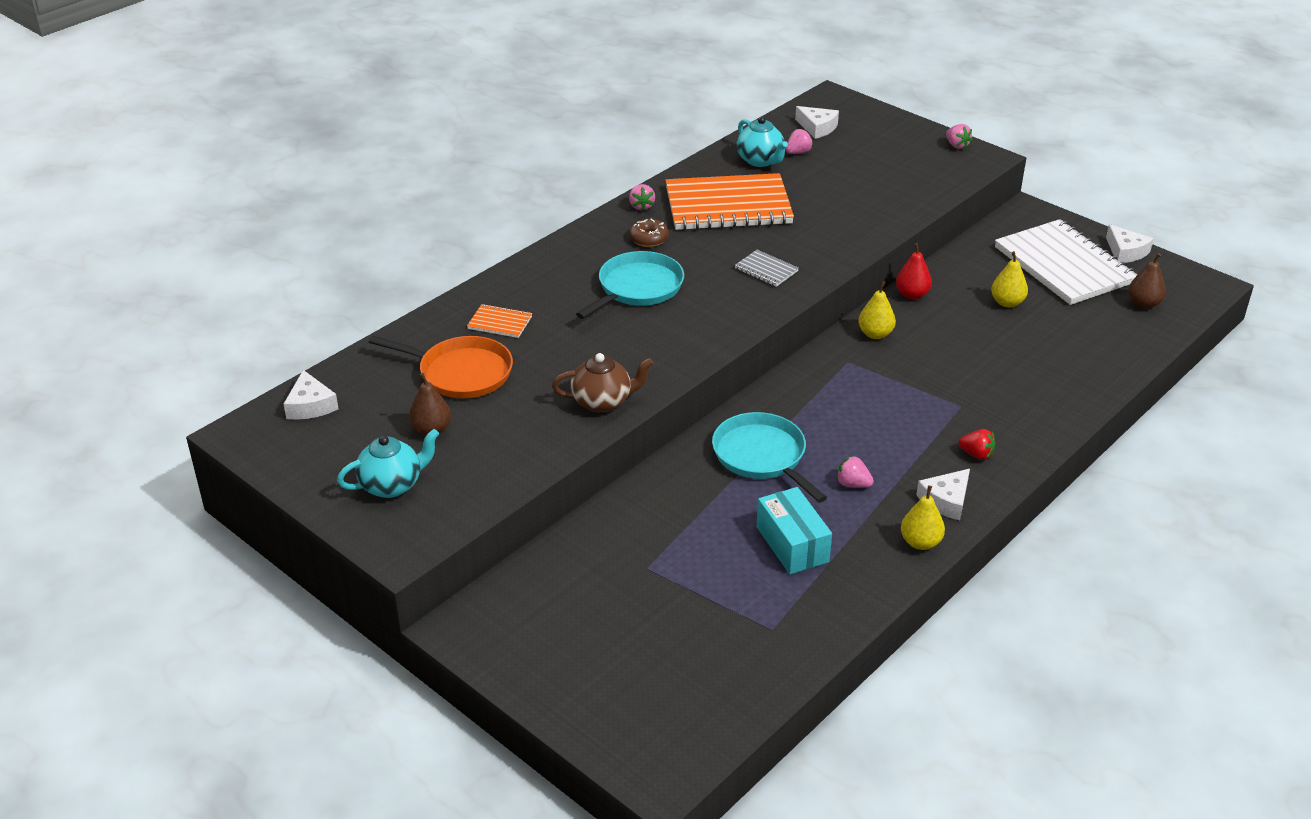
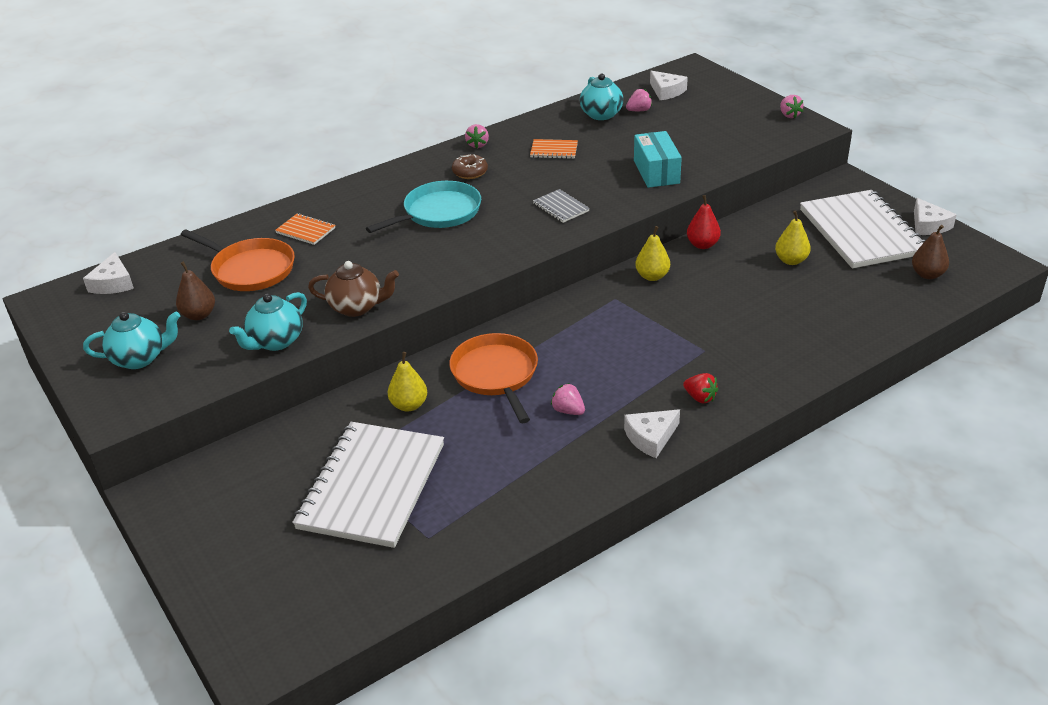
camera: 15 degrees right, 0 degrees up
orange notebook [665,173,794,230] -> orange notebook [530,139,578,159], size x0.42
turquoise pan [712,412,827,503] -> orange pan [449,333,538,423]
turquoise box [757,487,832,574] -> turquoise box moved to [634,131,682,188]
yellow pear [901,486,945,550] -> yellow pear moved to [388,352,427,411]
none -> turquoise teapot [229,292,307,351]
none -> white notebook [292,422,444,548]

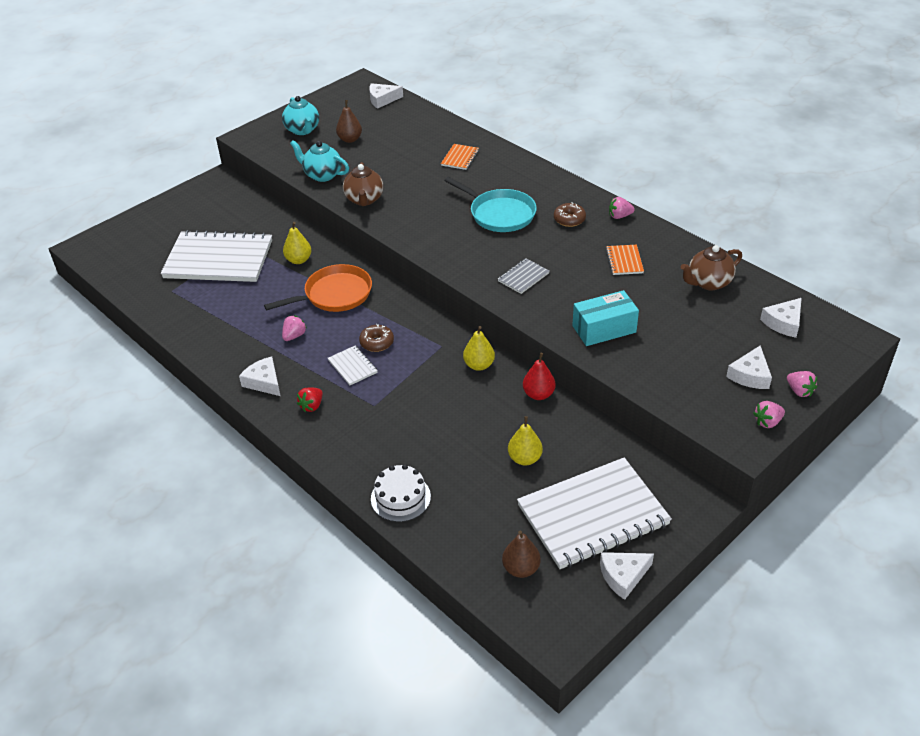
camera: 80 degrees right, 5 degrees up
orange pan [180,229,295,291] -> none
turquoise teapot [580,74,623,120] -> brown teapot [681,245,742,290]
pink strawberry [626,89,652,111] -> pink strawberry moved to [787,371,817,397]
none -> white notebook [328,346,378,385]
none -> brown donut [359,324,394,352]
none -> white cake [371,464,431,522]
none -> white cheese [726,345,772,389]

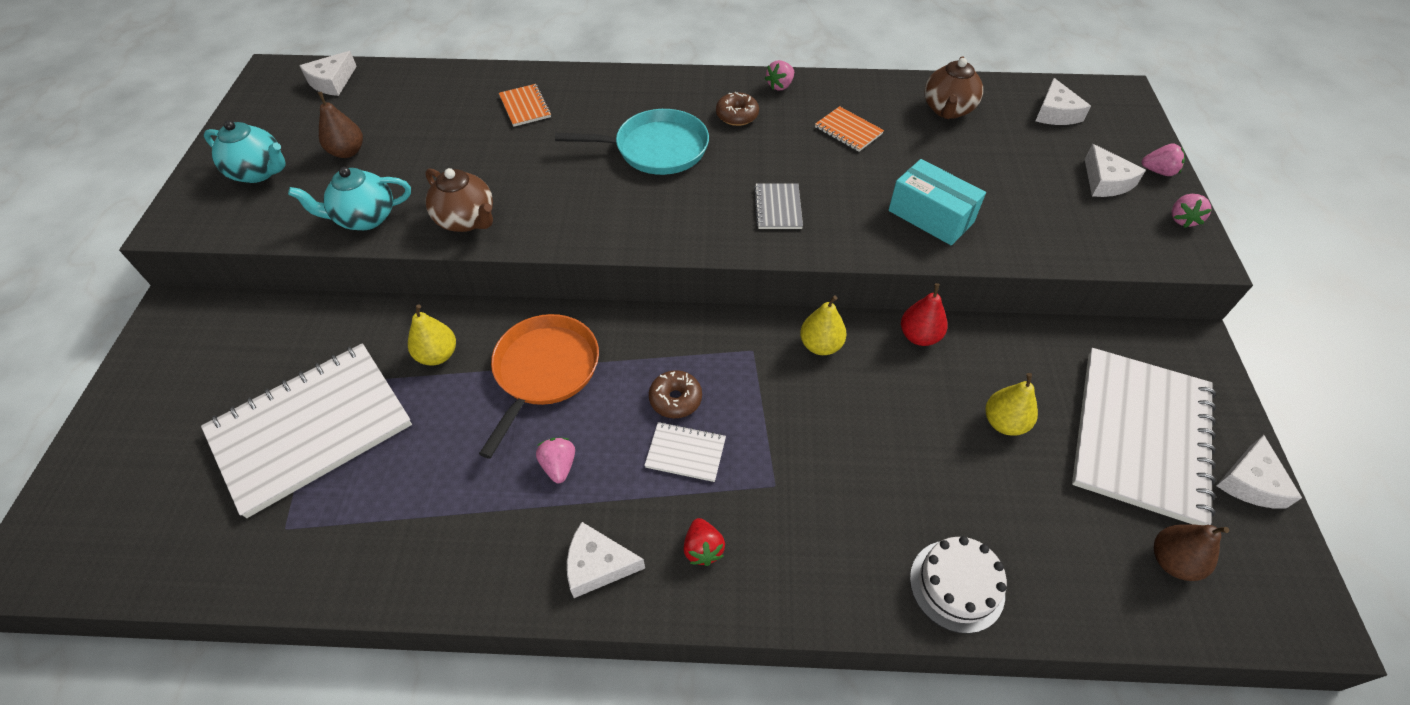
camera: 45 degrees left, 10 degrees up
turquoise box [572,290,639,346] -> turquoise box turned 75 degrees counterclockwise [888,159,986,246]

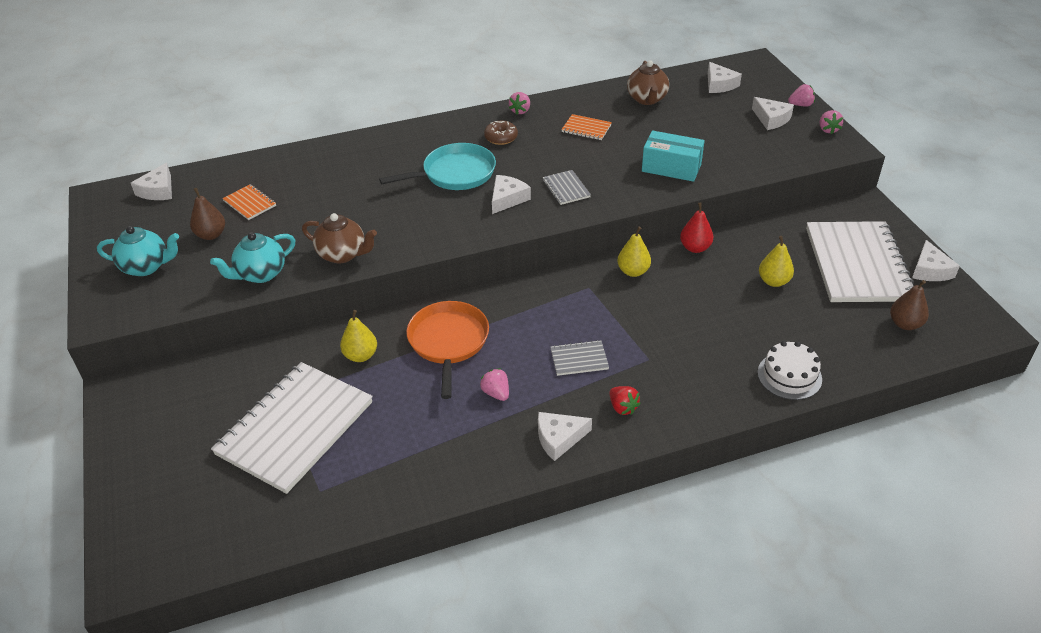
camera: 20 degrees left, 10 degrees down
orange notebook [499,84,551,127] -> orange notebook moved to [222,184,276,220]
white notebook [644,422,726,482] -> grey notebook [550,340,609,376]
brown donut [649,370,702,418] -> none
none -> white cheese [492,175,531,214]

